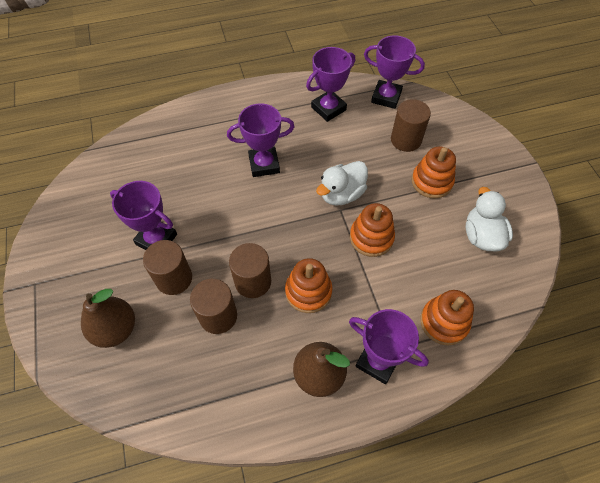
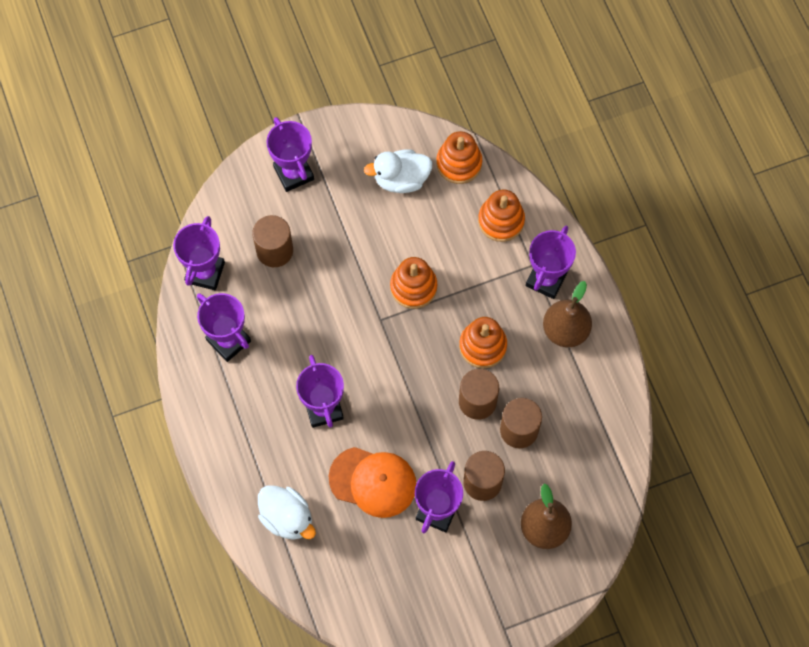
camera: 95 degrees left, 10 degrees up
white duck [316,161,368,206] -> white duck moved to [258,485,316,540]
orange stacking toy [412,146,456,199] -> orange stacking toy moved to [436,131,482,184]
none -> purple trophy [266,117,314,192]
none -> orange cap [329,447,416,518]

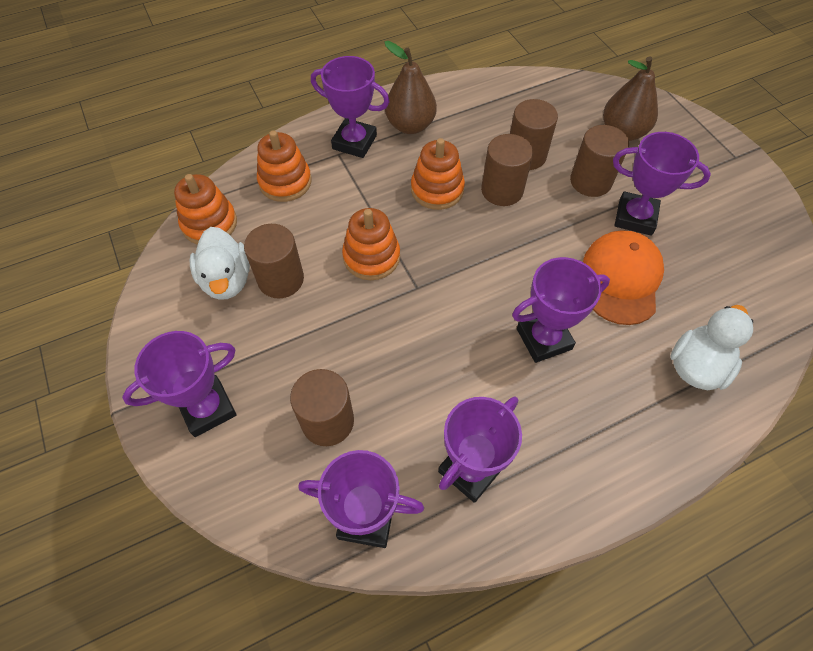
camera: 95 degrees left, 10 degrees down
none -> brown cylinder [244,224,304,298]

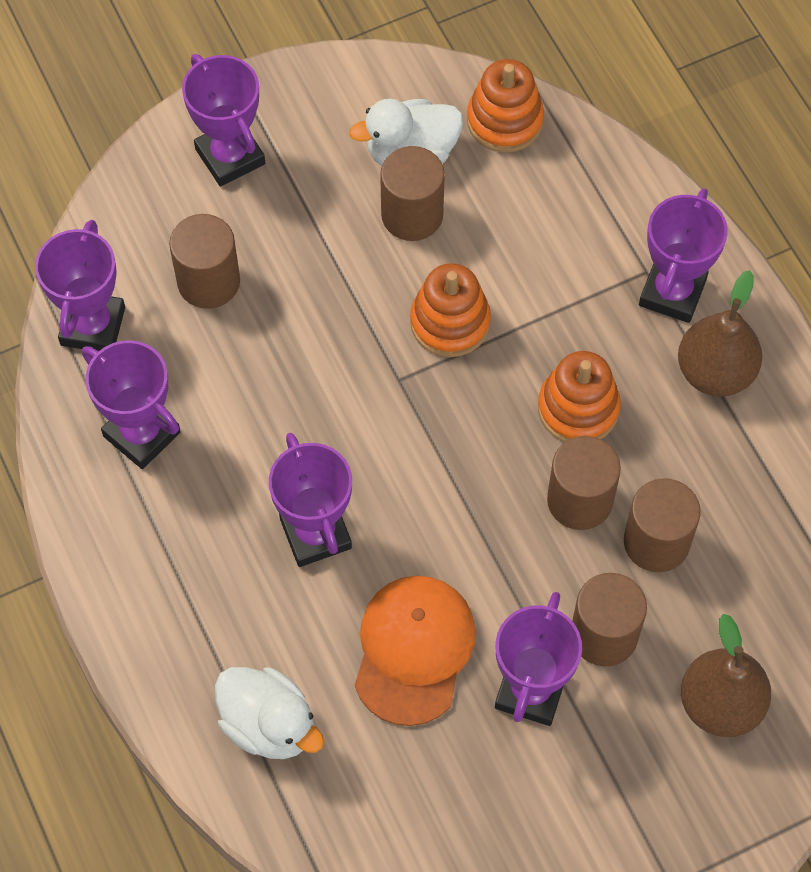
camera: 90 degrees right, 5 degrees up
orange stacking toy [257,130,312,202] -> none
orange cap [583,231,664,325] -> orange cap turned 90 degrees counterclockwise [355,576,476,726]

